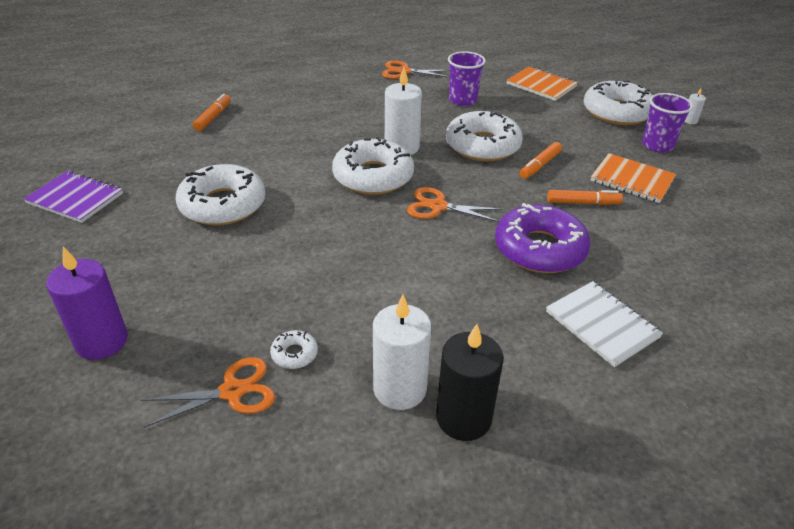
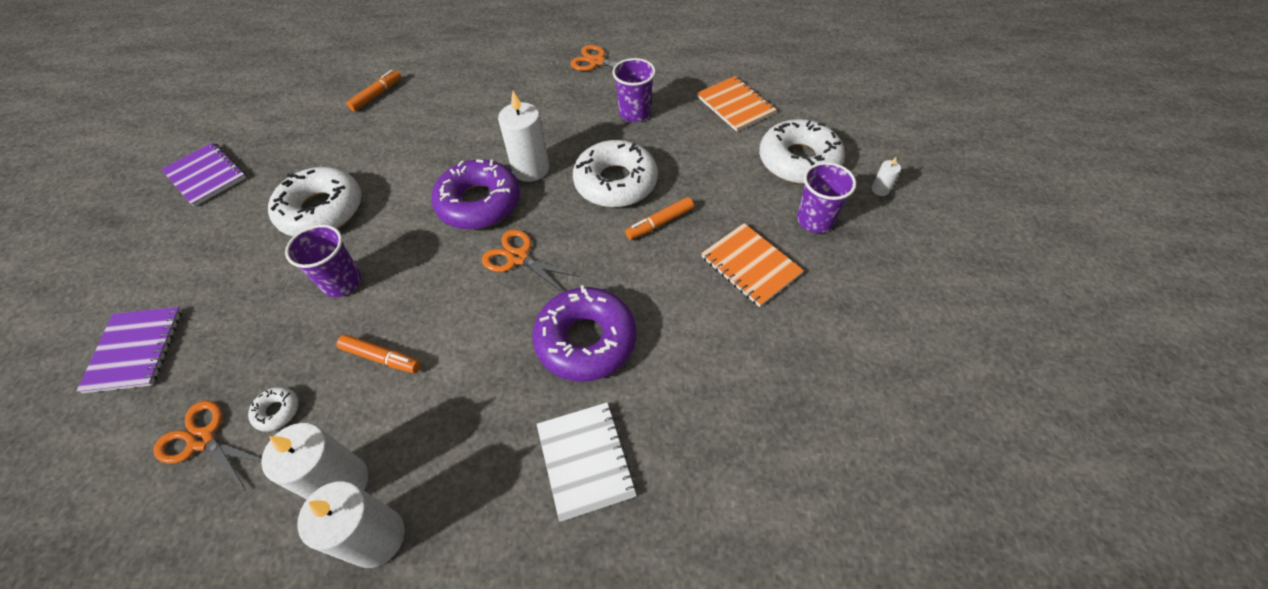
camera: 20 degrees right, 15 degrees up
purple candle [46,247,128,360] -> purple notebook [77,307,182,393]
orange scissors [141,357,275,428] -> orange scissors turned 150 degrees counterclockwise [153,401,262,491]
white donut [332,137,414,195] -> purple donut [431,159,520,230]
black candle [436,324,503,441] -> white candle [297,481,405,568]
orange marker [547,190,623,205] -> orange marker moved to [337,335,421,373]
none -> purple cup [285,225,361,297]

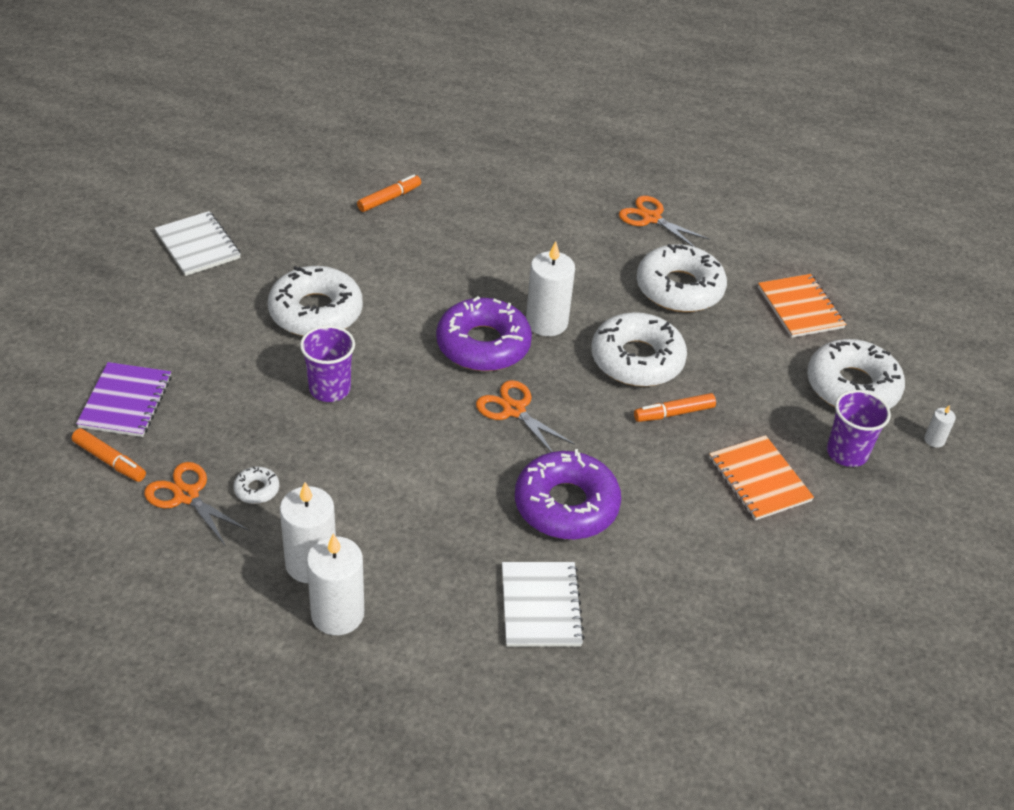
camera: 10 degrees right, 10 degrees down
purple notebook [161,142,246,207] -> white notebook [154,211,241,276]
orange marker [337,335,421,373] -> orange marker moved to [72,428,146,482]
purple cup [612,58,656,122] -> white donut [637,244,727,312]

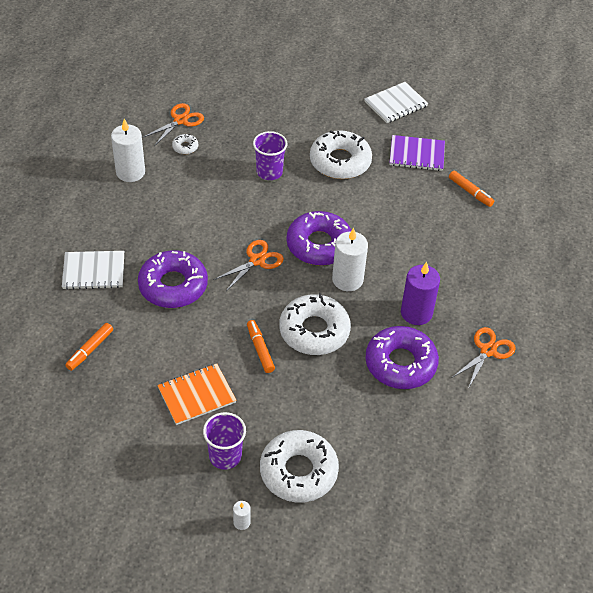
camera: 90 degrees right, 5 degrees up
orange marker [72,428,146,482] -> orange marker moved to [65,323,113,371]
purple notebook [76,362,172,437] -> purple notebook moved to [389,135,445,171]
white candle [307,533,364,635] -> none
white donut [637,244,727,312] -> purple donut [365,326,439,389]
orange notebook [758,274,846,338] -> none
none -> purple candle [401,262,440,325]

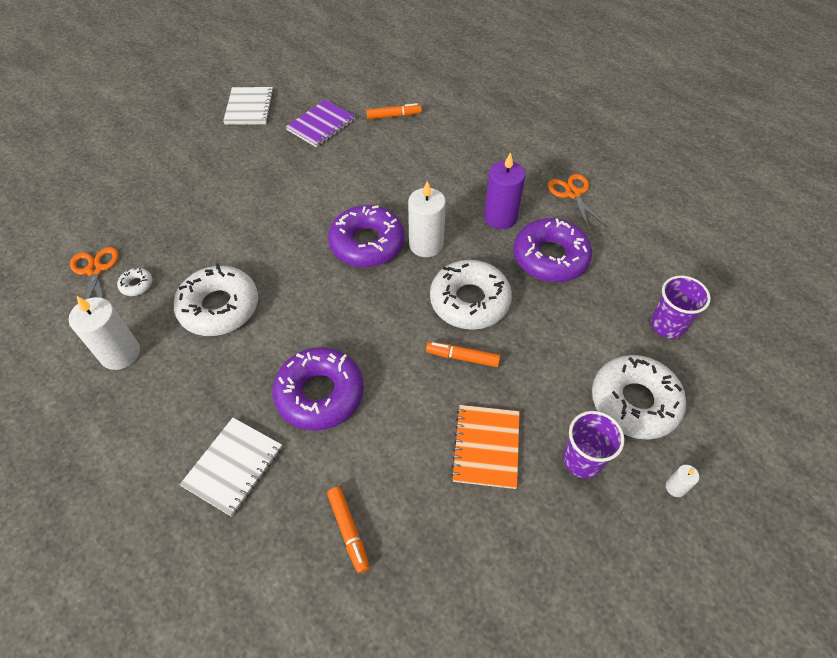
camera: 55 degrees left, 5 degrees up
orange scissors [214,240,284,291] -> none
purple cup [253,131,287,180] -> purple cup moved to [651,275,711,338]
white donut [310,130,372,179] -> white donut moved to [174,263,258,336]

